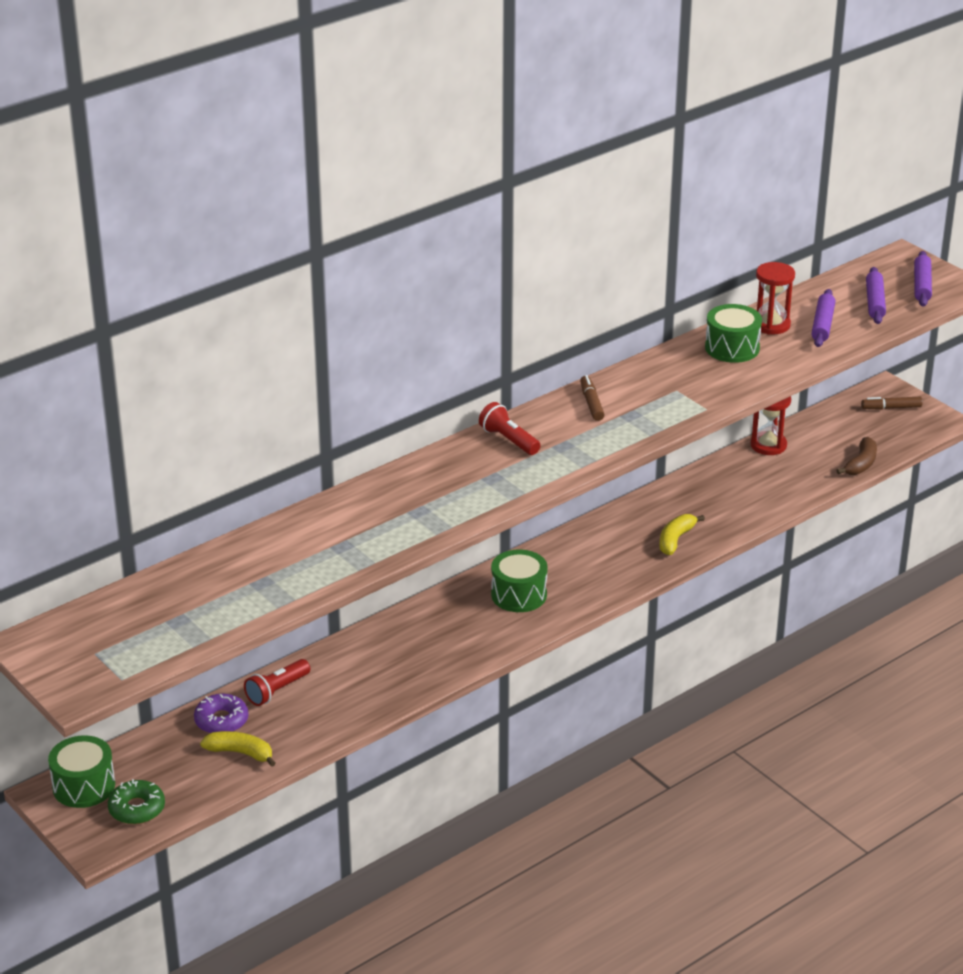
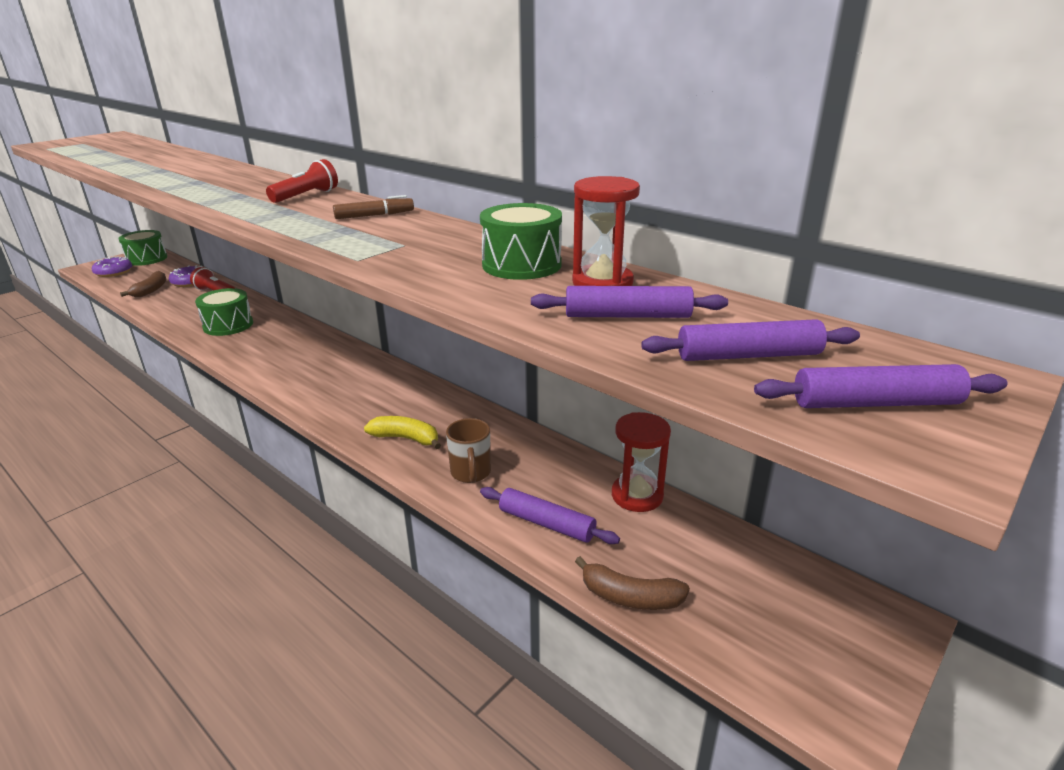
camera: 80 degrees right, 5 degrees down
green donut [108,779,165,824] -> purple donut [92,257,132,277]
yellow banana [200,731,276,767] -> brown banana [120,271,167,297]
green drum [491,550,548,612] -> green drum moved to [195,288,253,336]
brown marker [861,397,923,410] -> none
none -> brown mug [446,418,491,483]
none -> purple rolling pin [480,487,620,544]

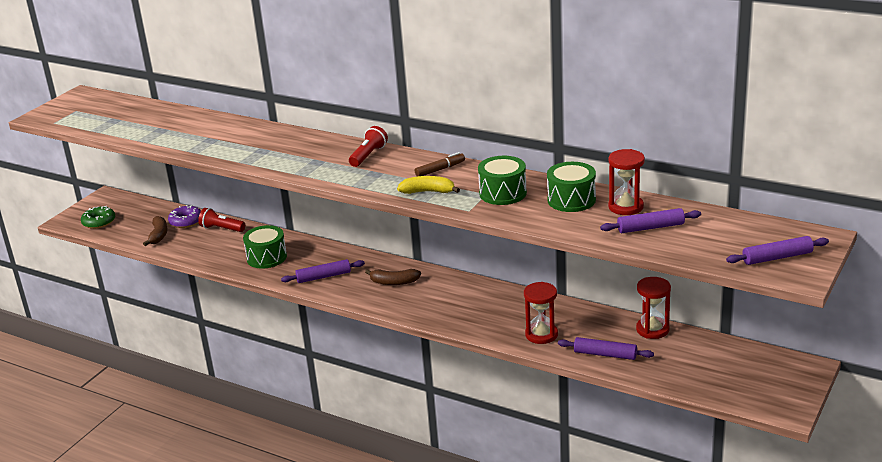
camera: 10 degrees left, 0 degrees up
purple donut [92,257,132,277] -> green donut [81,206,115,229]
green drum [118,230,167,266] -> green drum moved to [478,156,527,205]
yellow banana [364,416,441,449] -> yellow banana moved to [397,176,460,194]
brown mug [446,418,491,483] -> red hourglass [524,282,558,344]
brown banana [575,556,690,610] -> brown banana moved to [365,269,421,285]
purple rolling pin [641,319,860,361] -> purple rolling pin moved to [281,259,365,283]

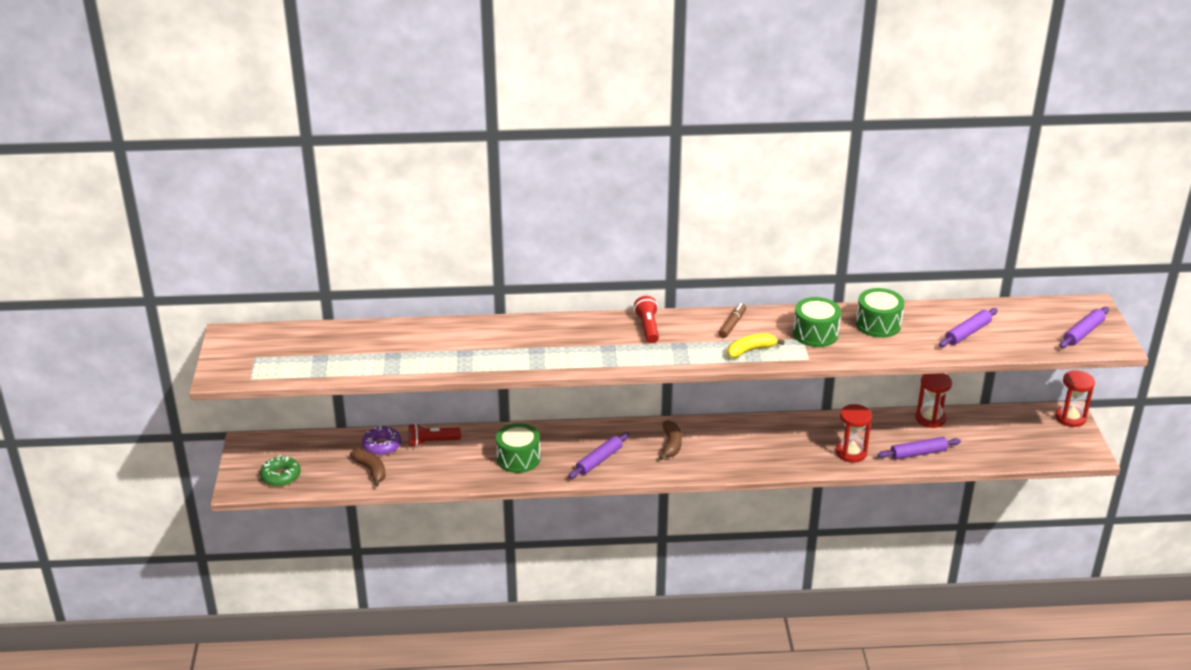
camera: 35 degrees left, 5 degrees up
brown banana [365,269,421,285] -> brown banana turned 60 degrees counterclockwise [659,420,682,460]
red hourglass [608,149,645,215] -> red hourglass moved to [1055,370,1095,427]

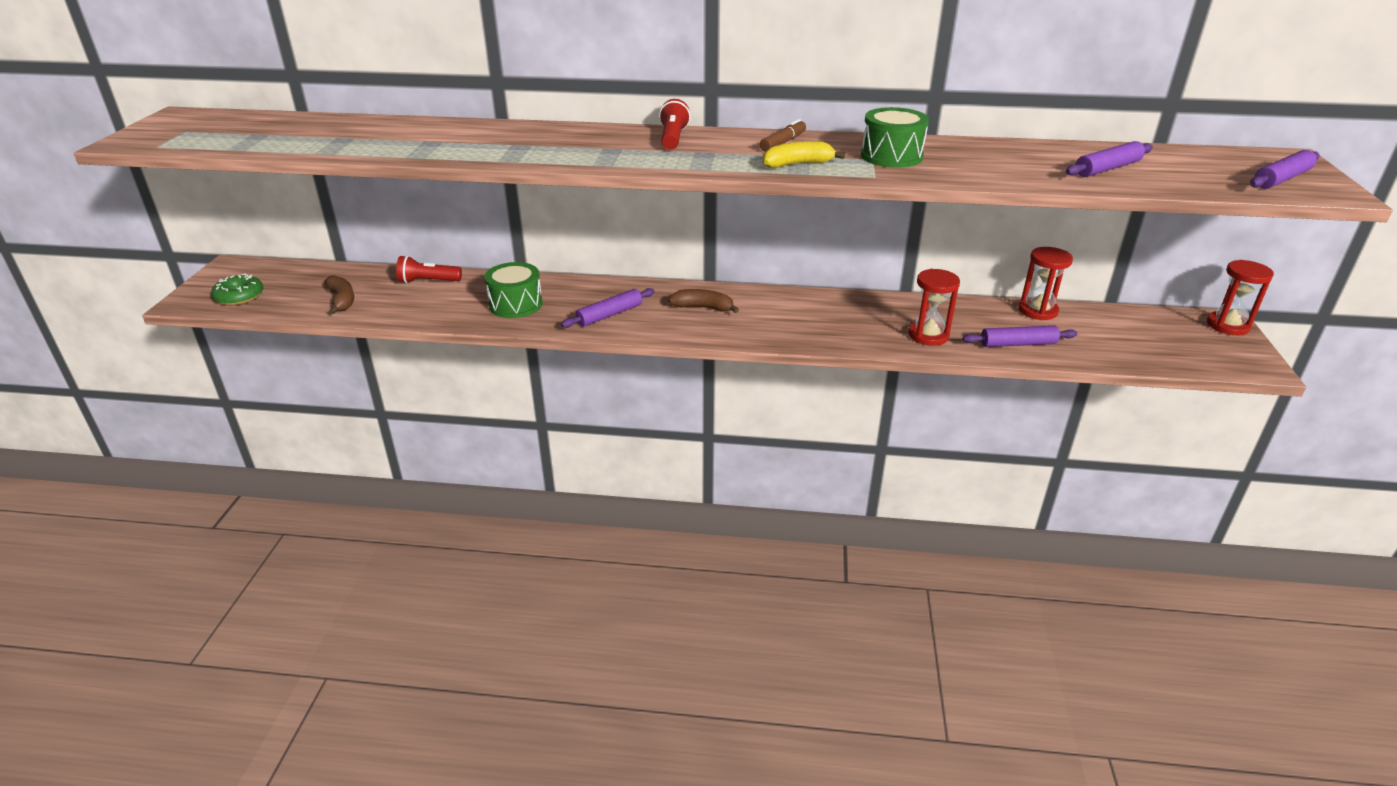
camera: 10 degrees right, 0 degrees up
purple donut [362,426,401,456] -> none
brown banana [659,420,682,460] -> brown banana turned 90 degrees counterclockwise [668,289,739,313]
green drum [856,288,904,338] -> none

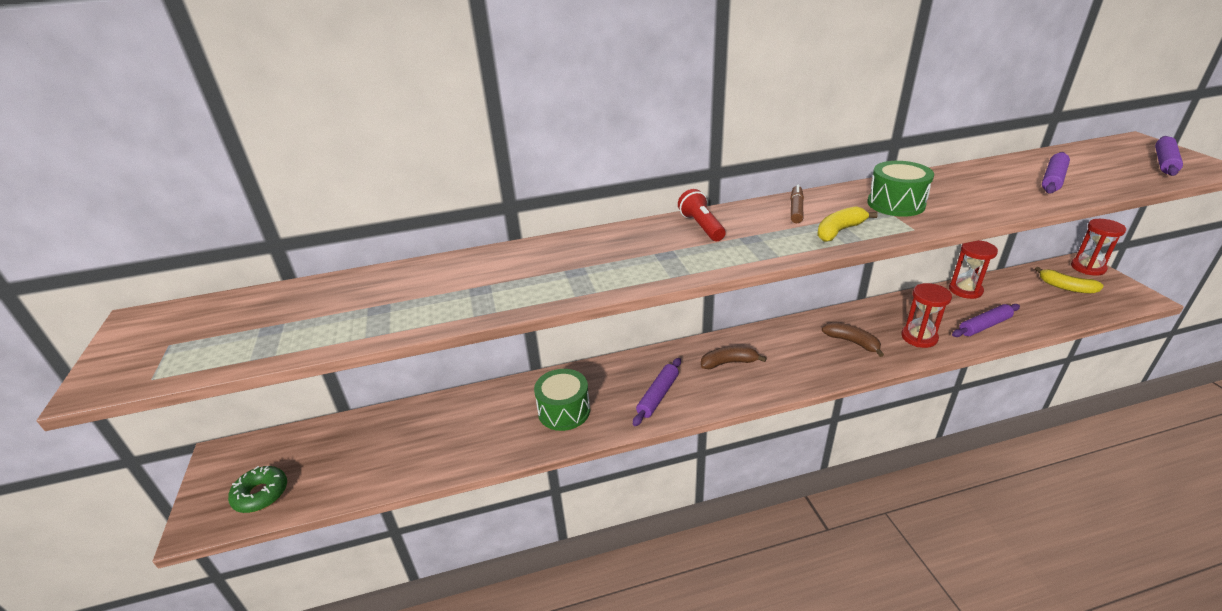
camera: 20 degrees left, 0 degrees up
brown banana [324,275,354,314] -> brown banana moved to [822,322,884,357]
red flashlight [396,255,462,283] -> none
none -> yellow banana [1035,267,1104,294]

